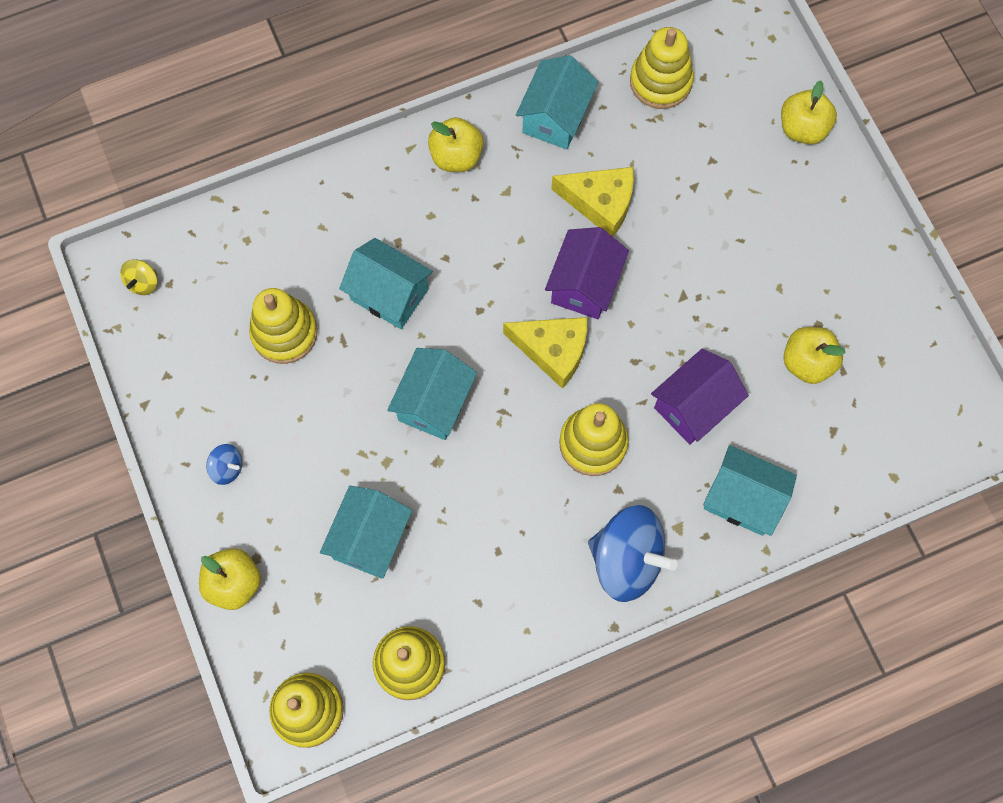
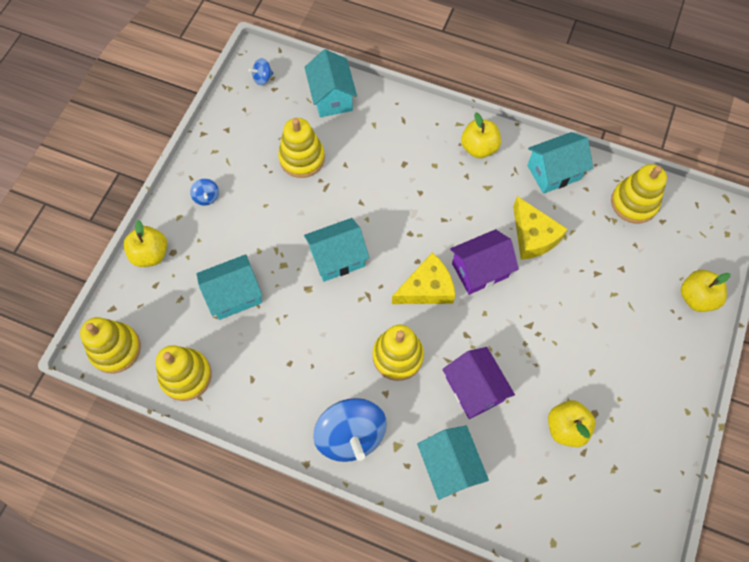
camera: 45 degrees right, 5 degrees down
yellow spinning top [120,259,157,295] -> blue spinning top [249,58,273,85]
turquoise house [339,238,433,329] -> turquoise house moved to [305,49,357,117]
yellow cheese [503,317,587,389] -> yellow cheese turned 90 degrees counterclockwise [392,252,455,304]
purple house [651,349,749,444] -> purple house turned 60 degrees clockwise [442,347,515,419]

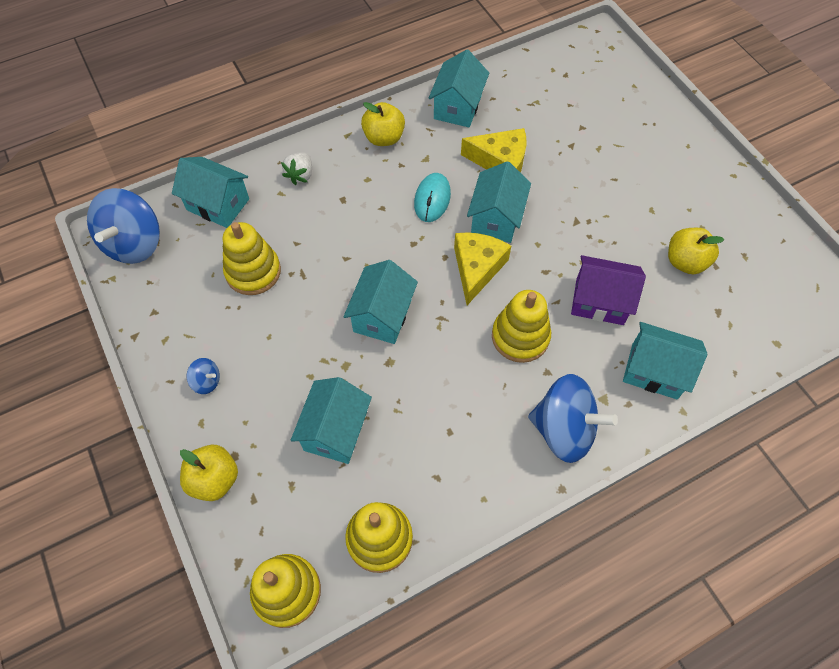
camera: 50 degrees left, 5 degrees down
blue spinning top [249,58,273,85] -> blue spinning top [87,188,160,264], size x2.29
purple house [450,229,519,295] -> turquoise house [467,161,531,243]
yellow stacking toy [611,164,667,223] -> none
yellow apple [681,270,731,312] -> none
none -> white strawberry [281,152,312,185]
none -> turquoise mouse [414,173,451,222]

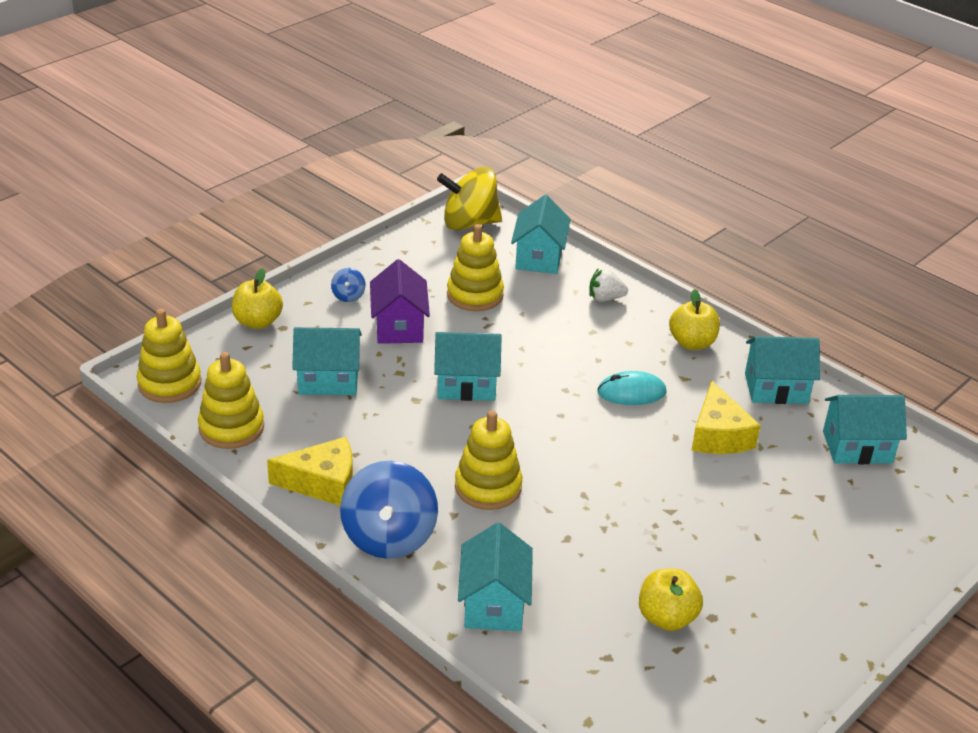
camera: 70 degrees right, 25 degrees down
blue spinning top [87,188,160,264] -> yellow spinning top [437,167,502,231]
yellow cheese [454,232,511,305] -> yellow cheese moved to [267,437,353,506]
turquoise house [467,161,531,243] -> turquoise house moved to [823,395,907,464]
purple house [571,255,646,325] -> purple house moved to [370,259,430,344]

